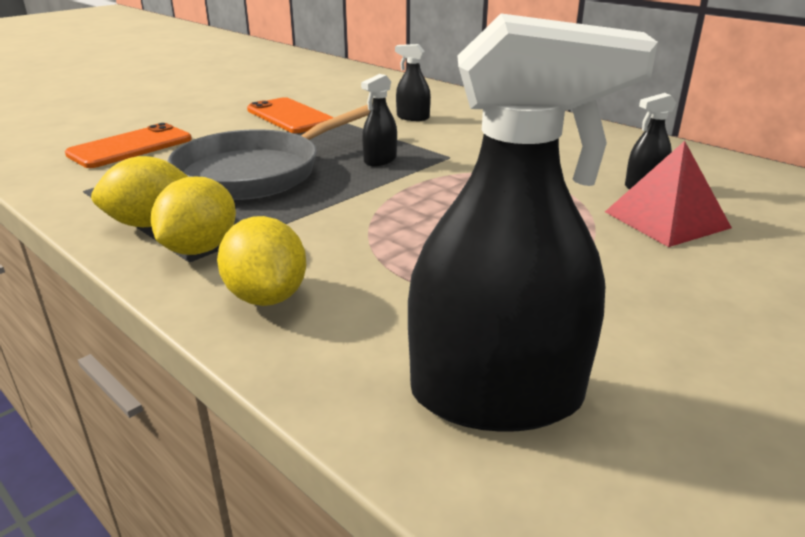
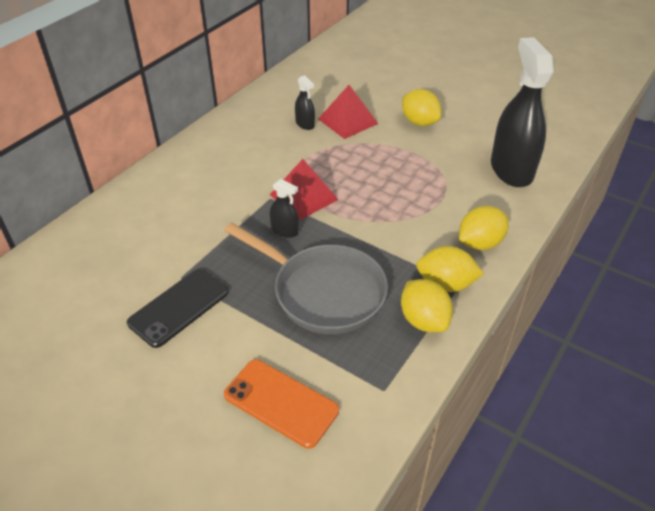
camera: 100 degrees left, 15 degrees up
orange phone [247,97,333,133] -> black phone [127,269,228,348]
black spray bottle [395,44,431,121] -> none
none -> red pyramid [270,159,339,220]
none -> yellow lemon [402,89,442,126]

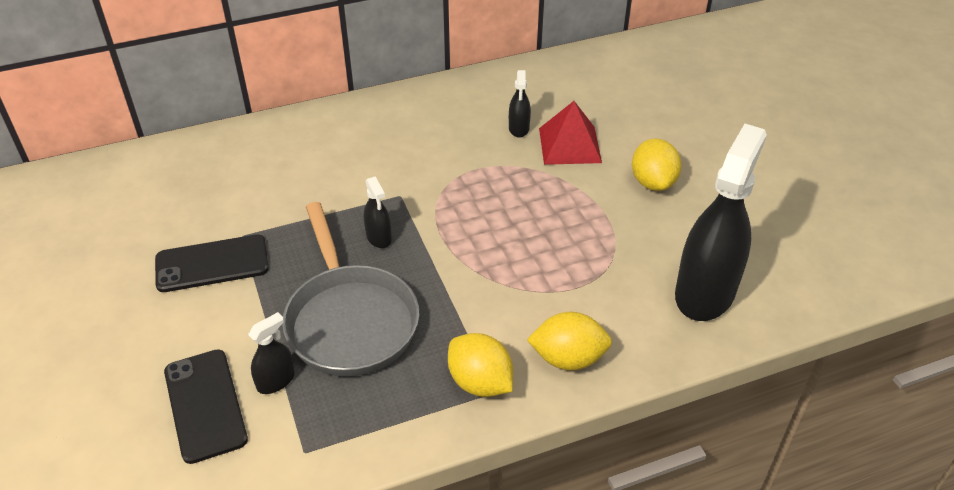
camera: 35 degrees right, 0 degrees up
orange phone [224,359,339,449] -> black phone [164,349,248,464]
red pyramid [270,159,339,220] -> none
yellow lemon [401,279,453,332] -> none
none -> black spray bottle [248,312,295,394]

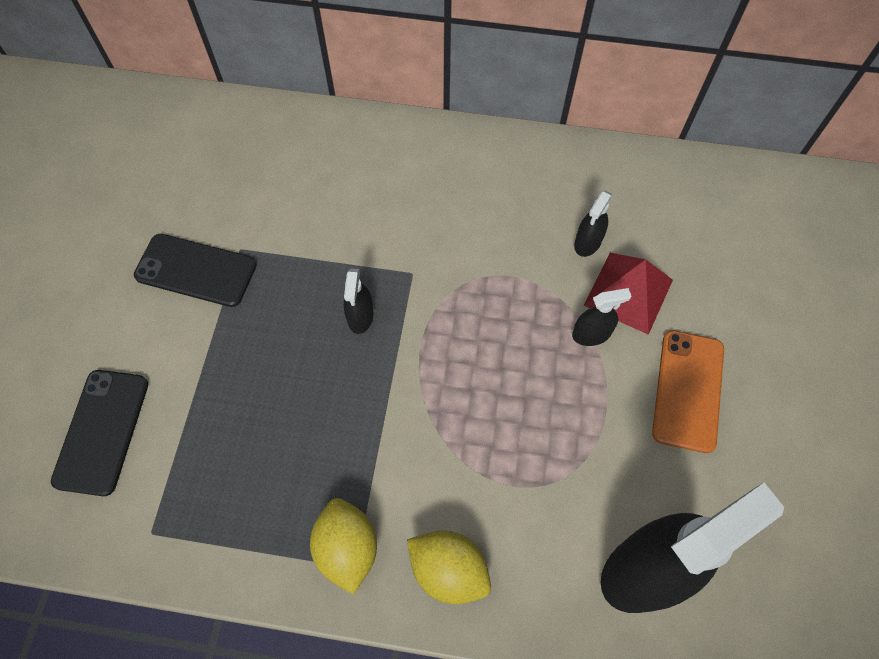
camera: 30 degrees right, 20 degrees up
black spray bottle [248,312,295,394] -> black spray bottle moved to [572,288,631,346]
grey pan [282,202,419,377] -> none
yellow lemon [632,139,682,191] -> orange phone [652,331,724,453]

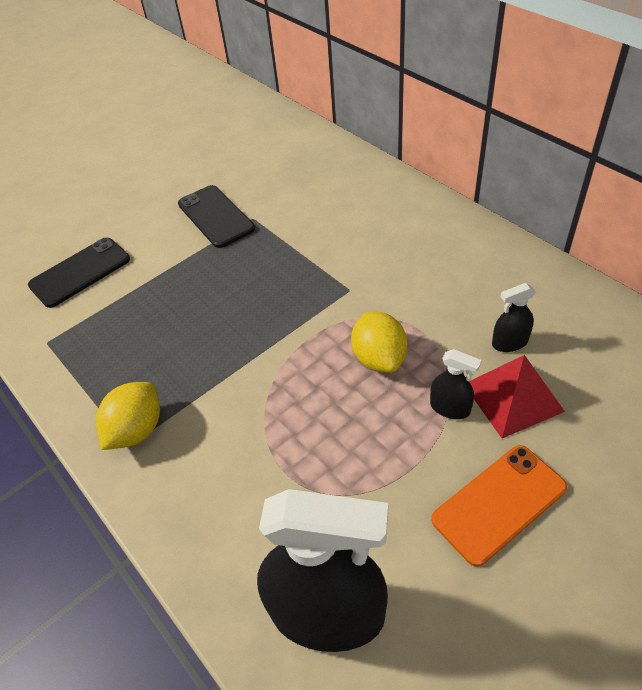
camera: 45 degrees right, 15 degrees down
black spray bottle [344,269,374,334] -> none
yellow lemon [407,530,491,605] -> yellow lemon moved to [351,312,408,373]

